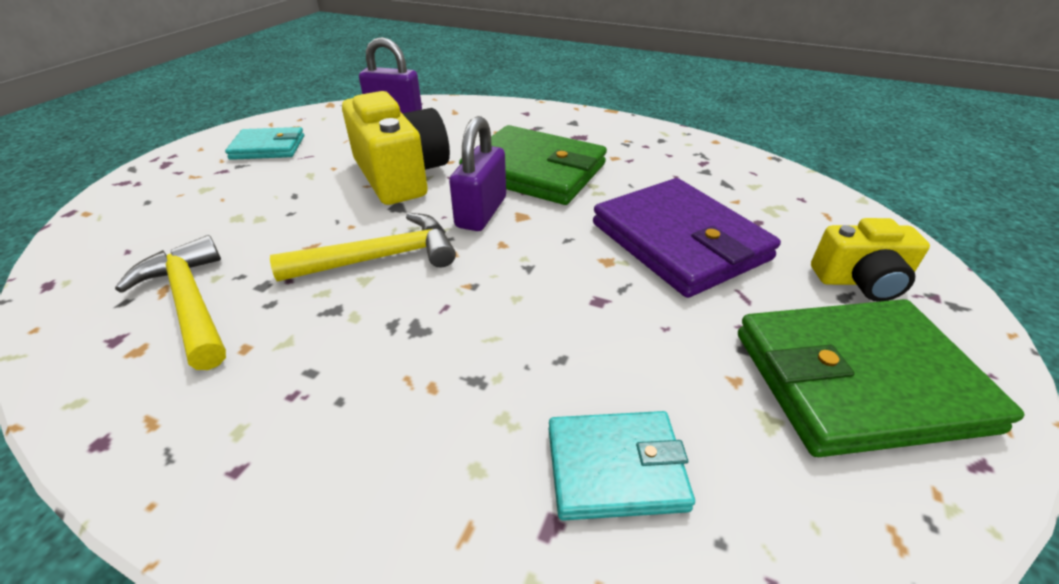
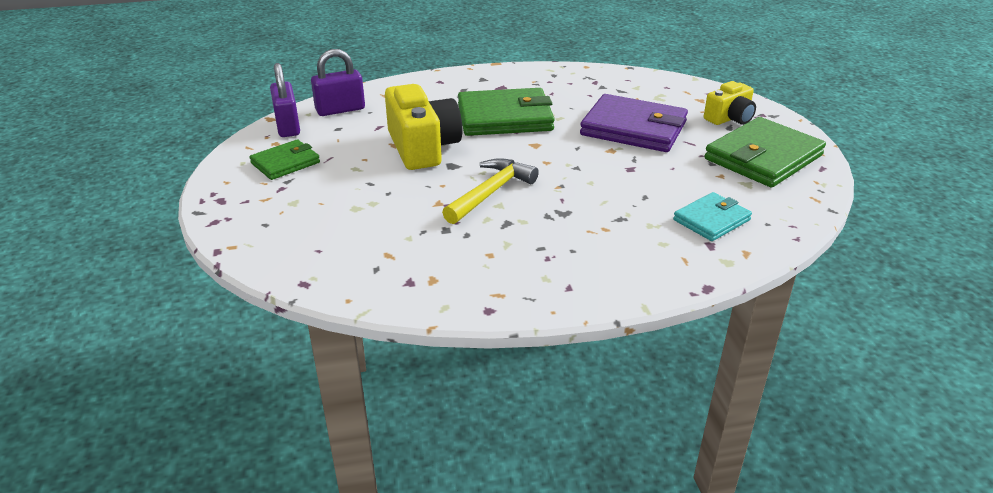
camera: 35 degrees left, 5 degrees down
yellow hammer [115,235,226,370] -> none
turquoise wallet [225,127,304,160] -> green wallet [249,139,320,180]
yellow camera [342,91,450,205] -> yellow camera turned 45 degrees clockwise [385,84,462,170]
purple padlock [449,116,506,231] -> purple padlock moved to [270,63,300,137]

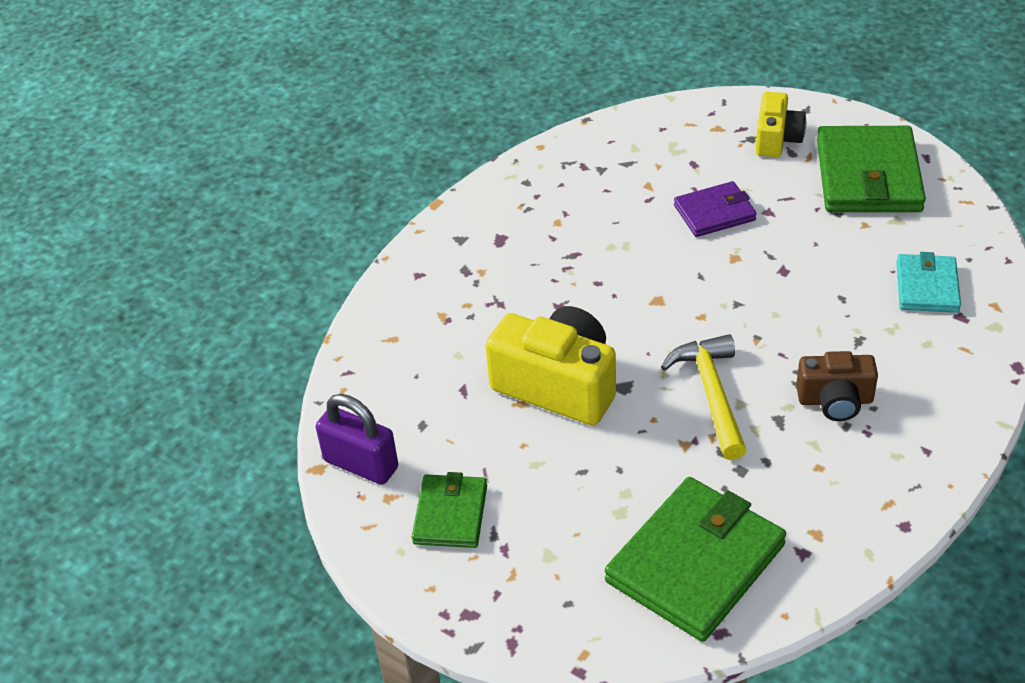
camera: 40 degrees left, 10 degrees up
purple padlock [311,49,365,116] -> none
green wallet [458,88,555,136] -> green wallet moved to [605,477,786,642]
purple wallet [580,94,688,152] -> purple wallet [674,181,757,237], size x0.56
none -> brown camera [796,351,878,421]

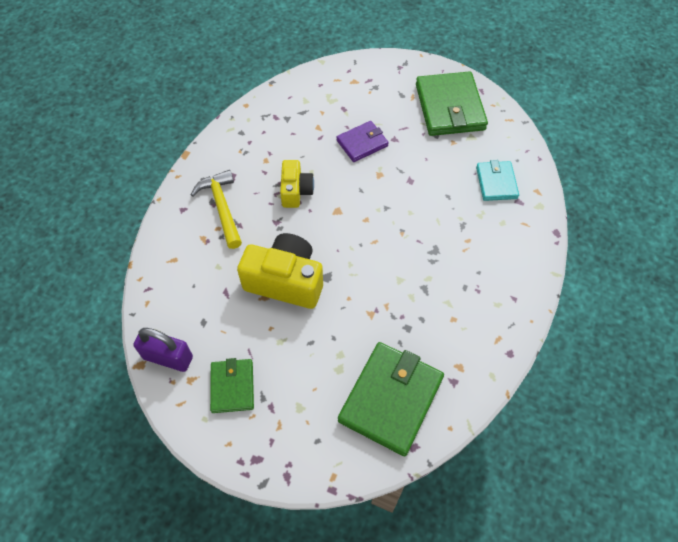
camera: 15 degrees left, 15 degrees up
yellow hammer [661,334,747,460] -> yellow hammer moved to [191,170,242,249]
yellow camera [755,92,806,157] -> yellow camera moved to [280,160,314,208]
brown camera [796,351,878,421] -> none

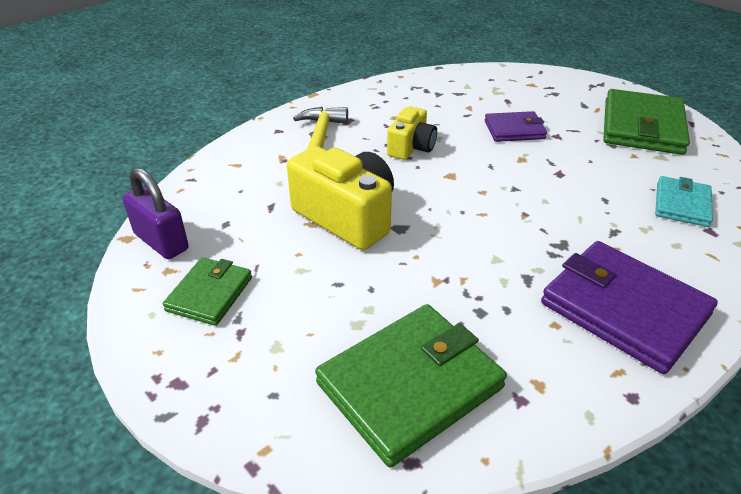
camera: 25 degrees right, 20 degrees down
none -> purple wallet [541,241,718,374]

